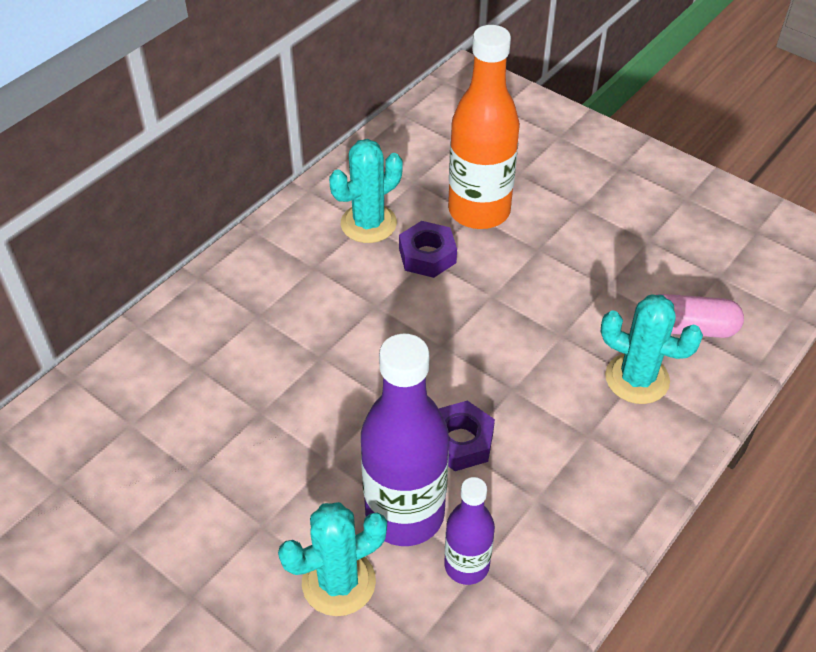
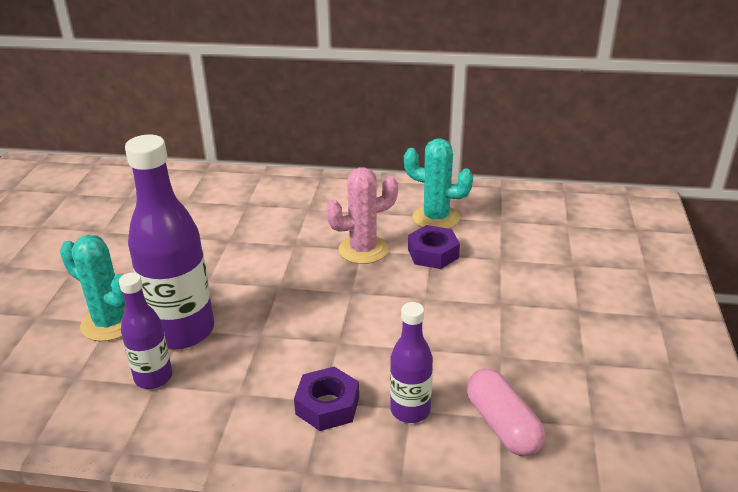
camera: 60 degrees right, 15 degrees down
purple nut [439,400,495,471] -> purple nut moved to [294,367,359,431]
orange bottle [448,25,520,229] -> none
turquoise cactus [601,295,703,404] -> purple bottle [390,302,433,423]
none -> pink cactus [326,167,398,264]

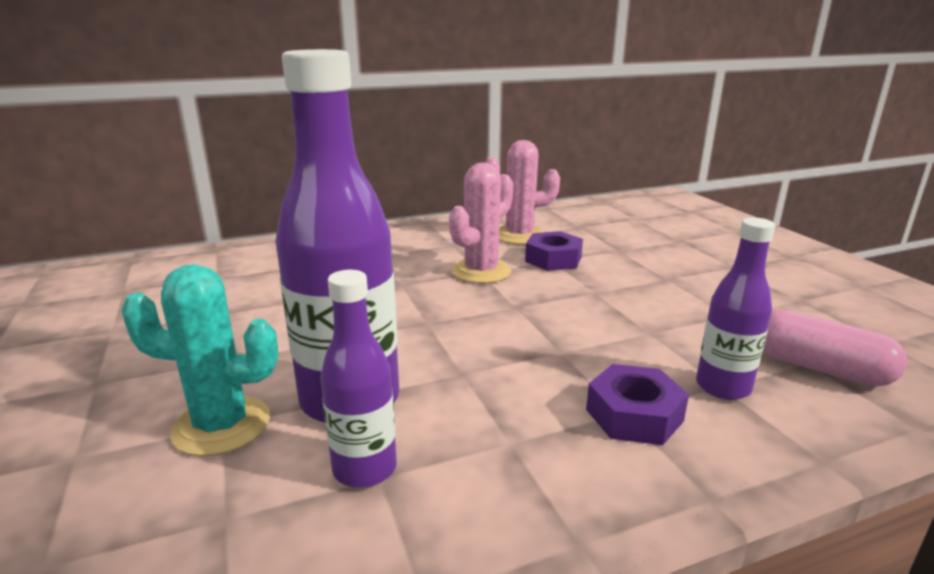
camera: 30 degrees left, 10 degrees down
turquoise cactus [404,138,473,229] -> pink cactus [485,140,560,244]

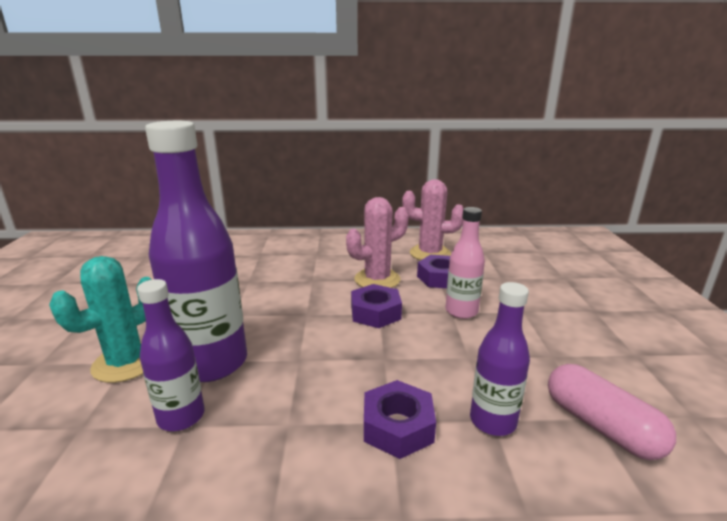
camera: 20 degrees right, 0 degrees up
turquoise cactus [121,264,278,456] -> turquoise cactus turned 75 degrees counterclockwise [49,256,152,383]
none -> purple nut [351,284,402,328]
none -> pink bottle [446,207,485,319]

